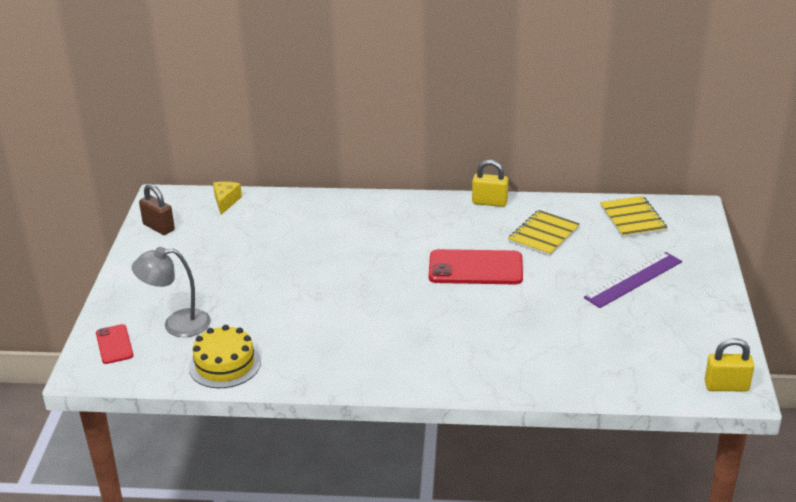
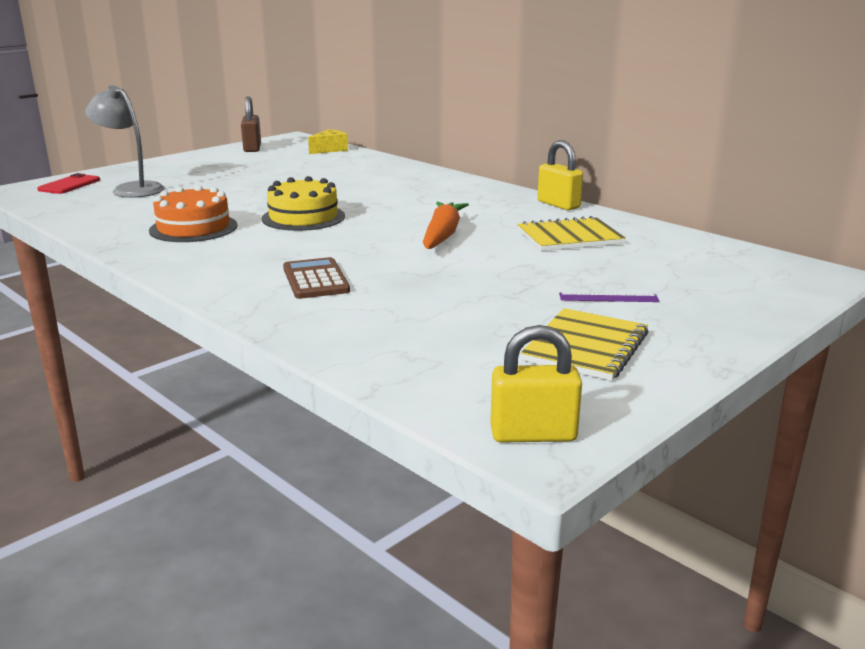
camera: 40 degrees right, 10 degrees down
yellow cake [189,325,261,388] -> yellow cake moved to [262,176,345,231]
red phone [429,249,523,284] -> orange carrot [423,202,469,249]
purple ruler [584,252,682,308] -> purple ruler [559,293,660,302], size x0.50
yellow notebook [600,196,667,238] -> yellow notebook moved to [521,308,648,381]
yellow padlock [704,338,754,391] -> yellow padlock turned 45 degrees counterclockwise [490,325,582,443]
none -> orange cake [149,185,238,242]
none -> brown calculator [283,257,350,299]

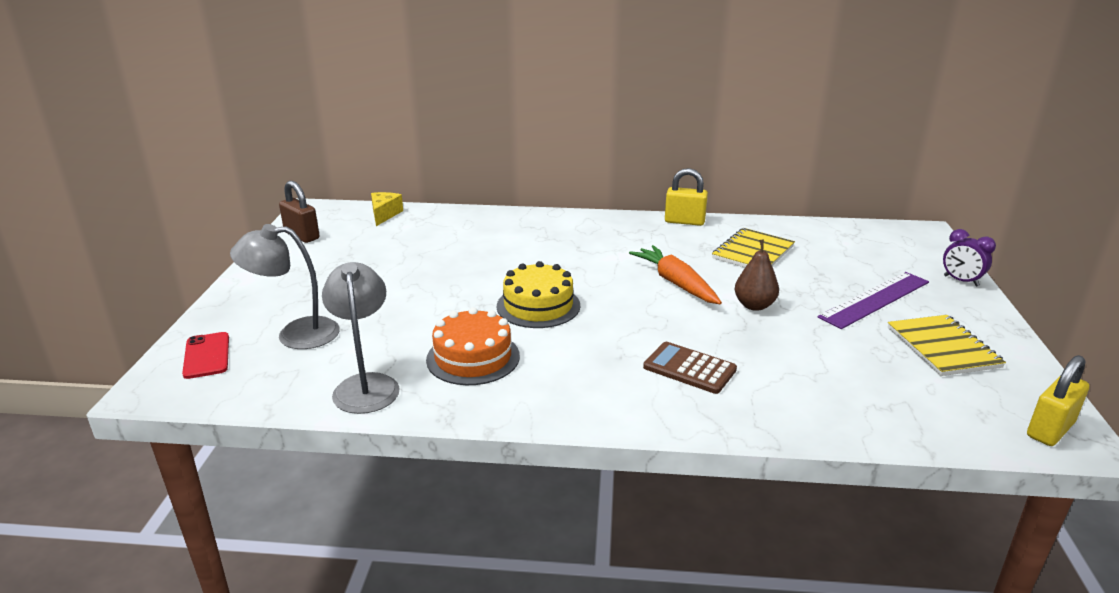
camera: 40 degrees left, 5 degrees up
purple ruler [559,293,660,302] -> purple ruler [817,272,929,329], size x1.98
none -> grey lamp [322,262,400,414]
none -> brown pear [735,239,779,311]
none -> purple clock [943,229,996,287]

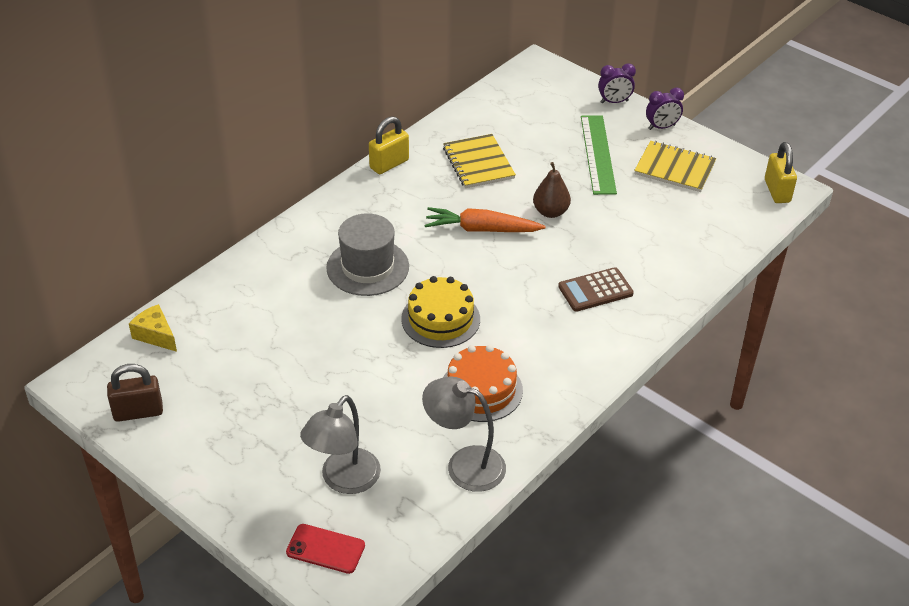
camera: 55 degrees left, 15 degrees up
purple ruler [817,272,929,329] -> green ruler [581,115,617,195]
none -> grey hat [326,213,409,296]
none -> purple clock [646,88,684,130]

